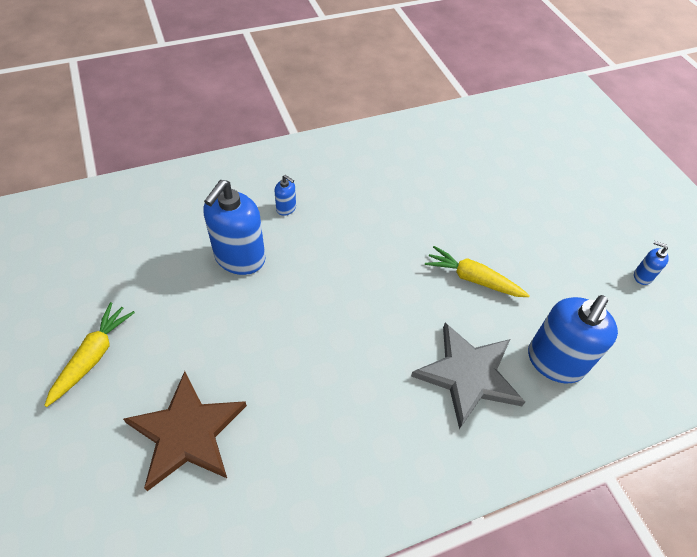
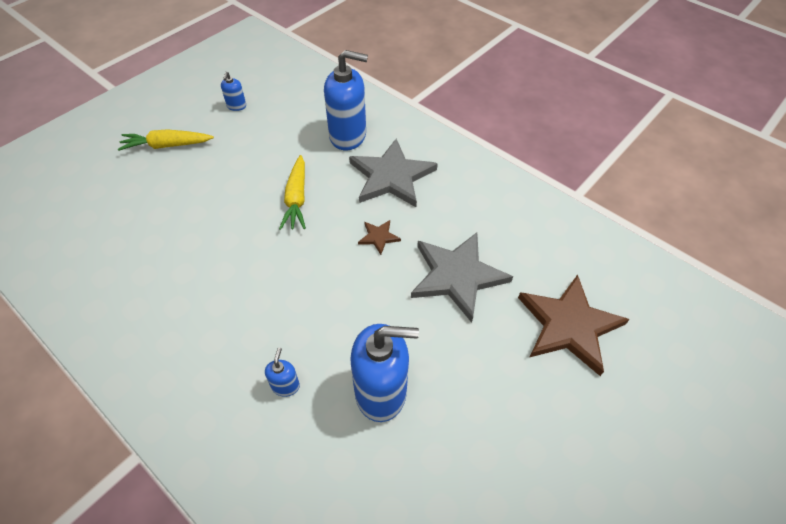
camera: 115 degrees left, 0 degrees up
yellow carrot [44,302,135,407] -> yellow carrot moved to [118,129,214,151]
none -> brown star [358,220,401,255]
none -> grey star [411,233,513,323]

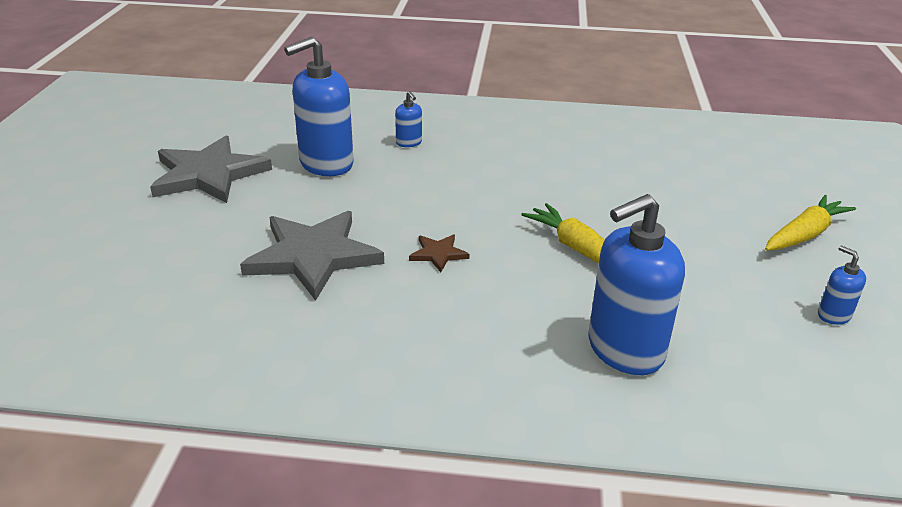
camera: 145 degrees right, 20 degrees down
grey star [349,139,438,207] -> grey star moved to [150,135,272,203]
brown star [518,274,630,376] -> none

